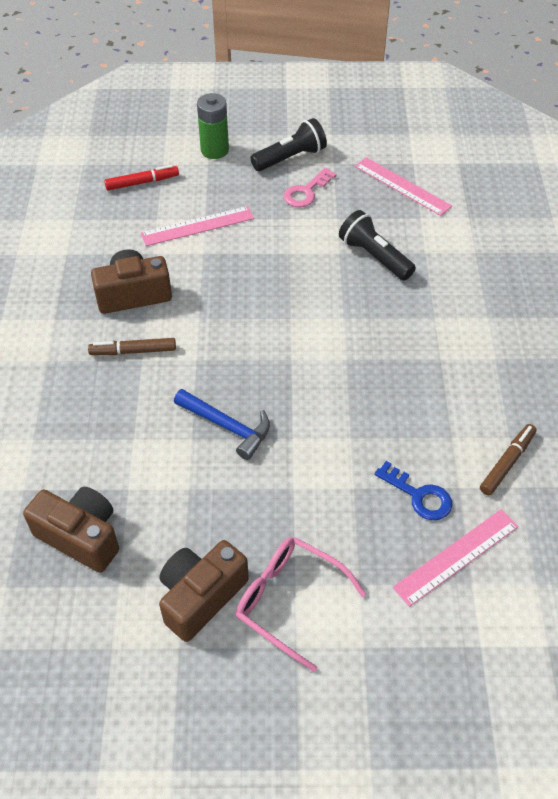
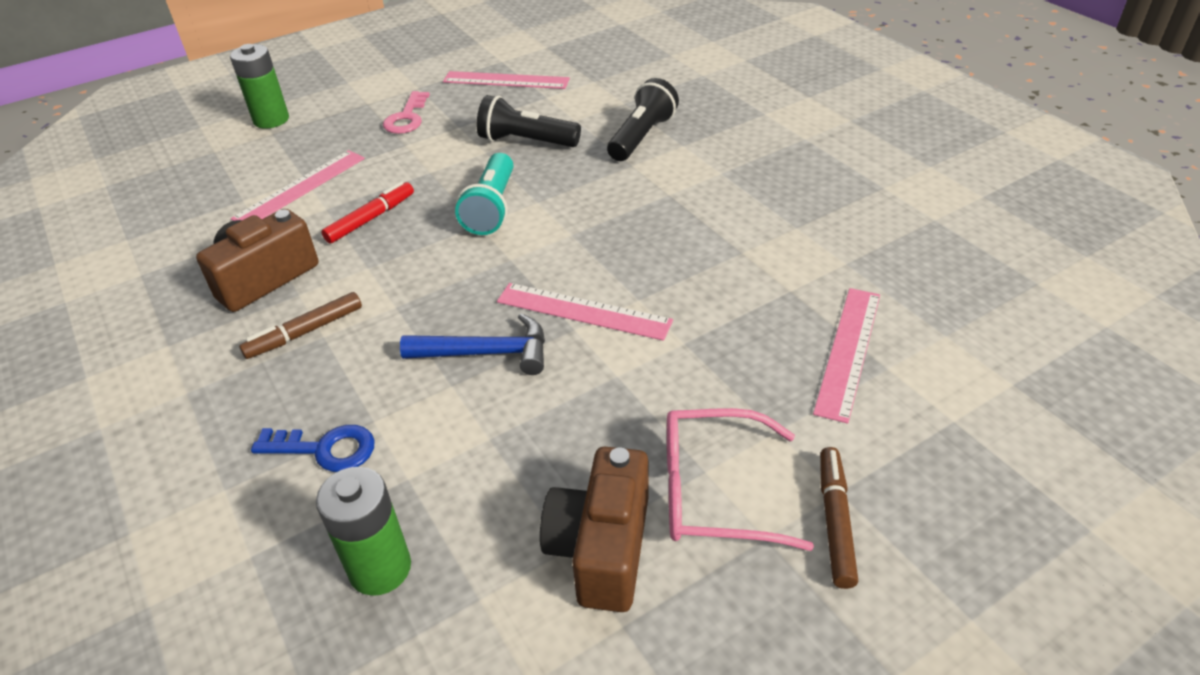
camera: 30 degrees left, 10 degrees down
brown camera [23,487,119,573] -> green battery [316,467,411,596]
red marker [104,165,179,190] -> red marker moved to [321,181,414,243]
black flashlight [250,118,327,171] -> black flashlight moved to [607,78,679,161]
blue key [374,461,452,520] -> blue key moved to [251,425,375,472]
brown marker [480,424,536,495] -> brown marker moved to [820,447,858,589]
none -> turquoise flashlight [455,153,513,235]
none -> pink ruler [497,283,673,341]

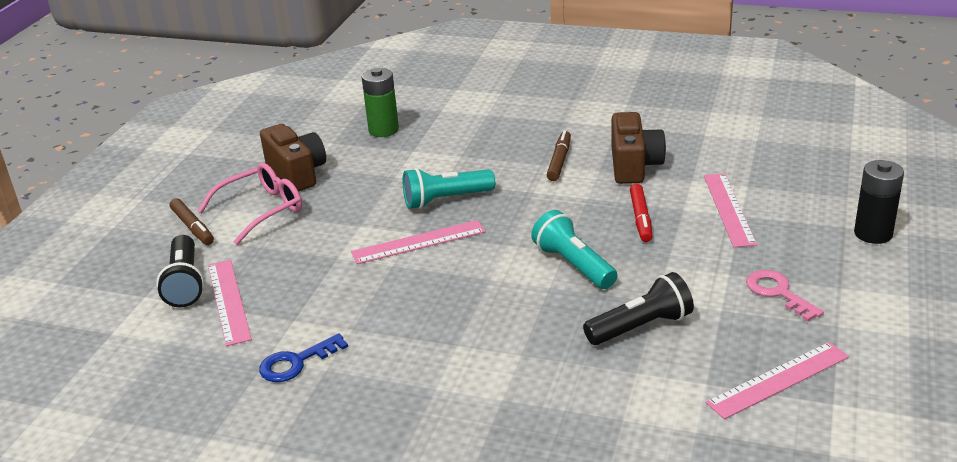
camera: 140 degrees right, 10 degrees down
green battery [230,44,289,128] -> black battery [854,160,904,244]
blue key [251,425,375,472] -> blue key moved to [259,333,348,382]
blue hammer [400,313,545,375] -> turquoise flashlight [403,168,495,209]
black flashlight [607,78,679,161] -> black flashlight moved to [156,235,204,308]

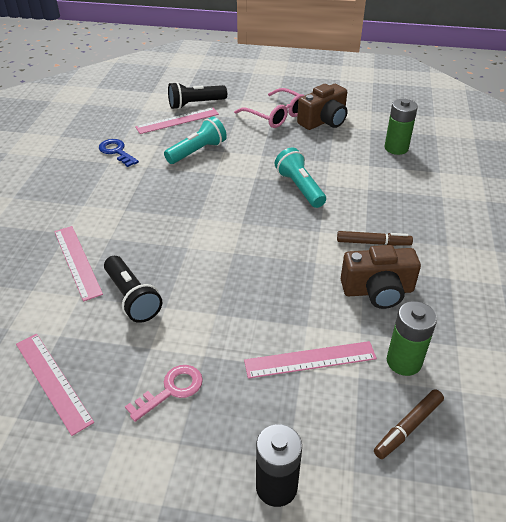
camera: 80 degrees right, 10 degrees up
brown marker [170,198,214,245] -> brown marker moved to [374,389,444,459]
pink ruler [351,220,485,264] -> pink ruler moved to [54,226,103,301]
turquoise flashlight [531,210,618,289] -> turquoise flashlight moved to [164,117,227,164]
red marker [630,184,652,242] -> none
none -> green battery [387,301,437,376]

